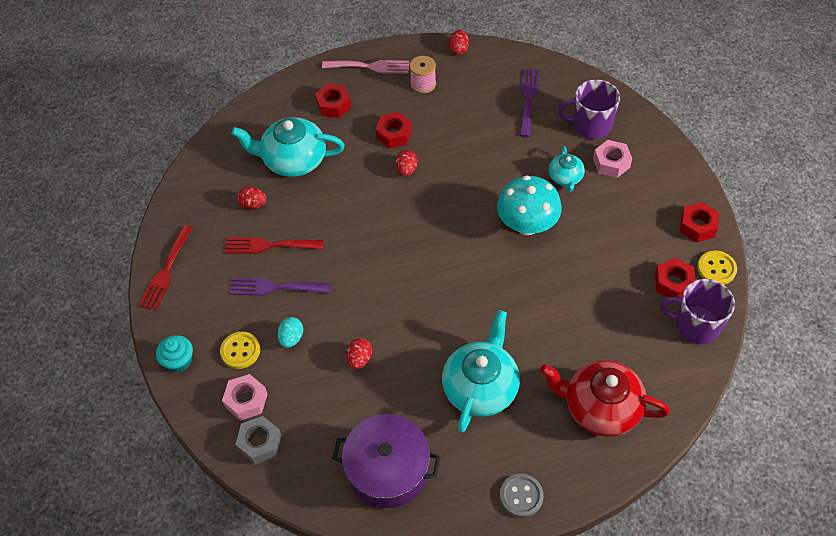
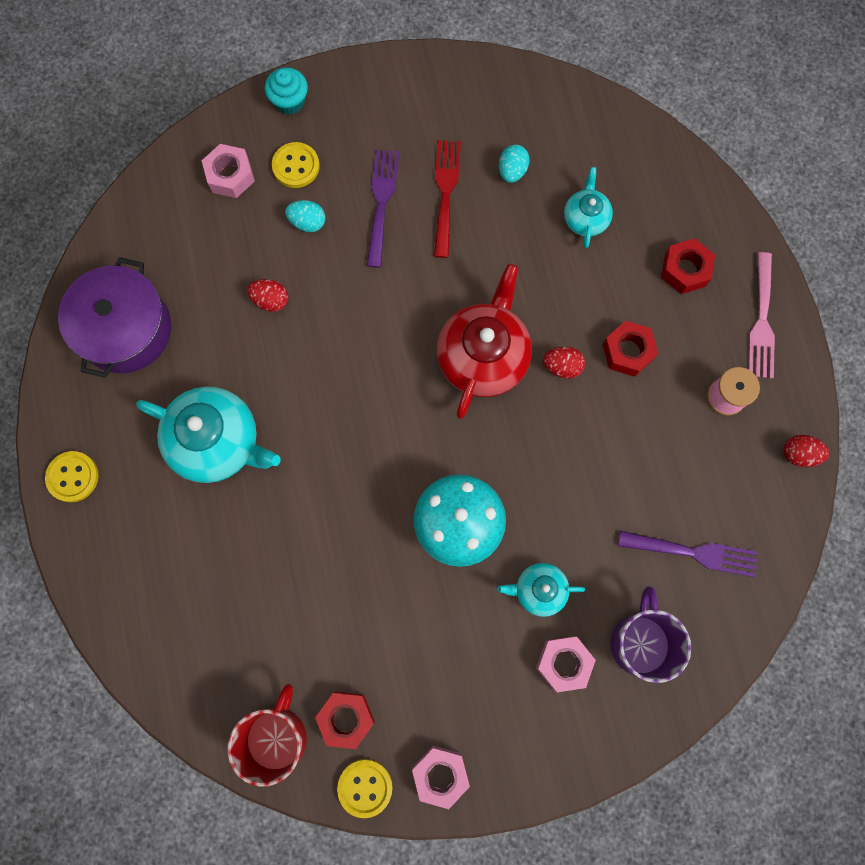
camera: 90 degrees right, 20 degrees up
red fork [139,225,193,311] -> none
turquoise teapot [231,117,345,177] -> turquoise teapot [564,167,613,248], size x0.53
grey nut [235,416,282,464] -> none
red egg [237,186,267,209] -> turquoise egg [499,145,530,183]
grey button [500,474,544,518] -> yellow button [45,451,99,502]
red teapot [540,360,670,437] -> red teapot moved to [437,264,532,419]
purple mug [660,279,735,344] -> red mug [228,684,307,787]
red nut [680,202,719,243] -> pink nut [412,745,470,809]

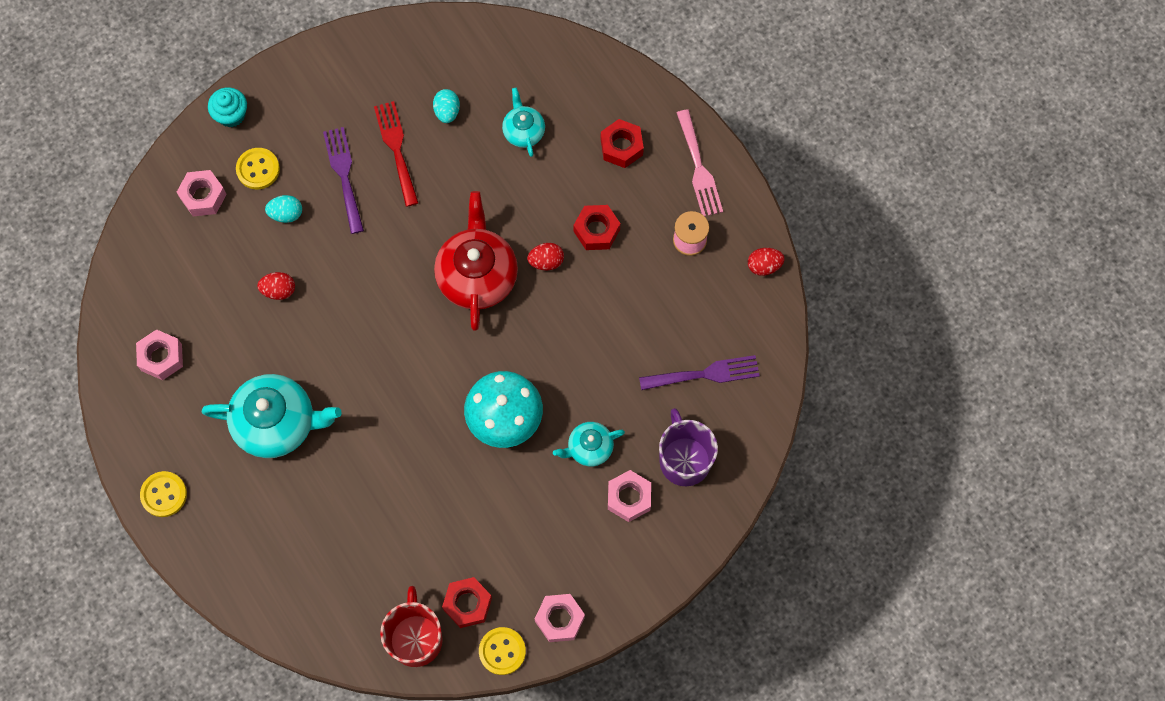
camera: 20 degrees left, 5 degrees down
purple pot [58,257,171,378] -> pink nut [136,329,183,380]

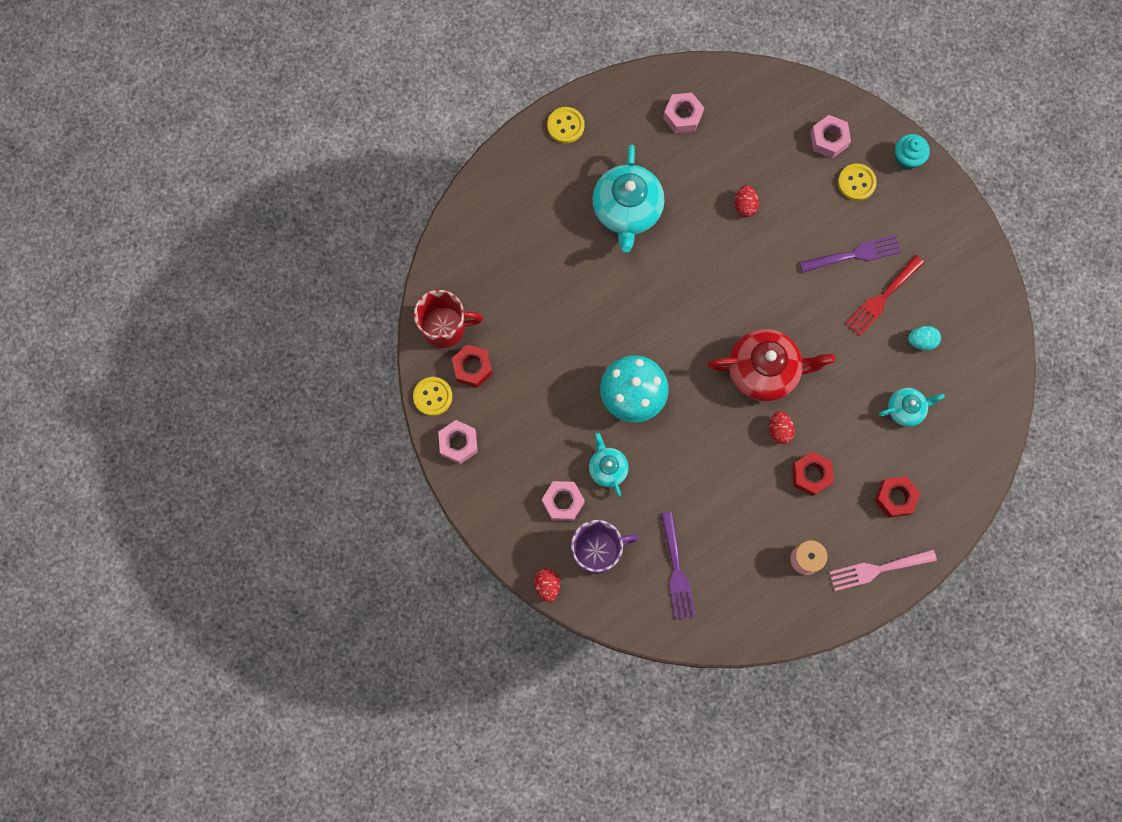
camera: 90 degrees right, 5 degrees up
turquoise egg [265,195,302,223] -> none
red fork [374,101,418,207] -> red fork turned 150 degrees clockwise [845,255,924,336]
red egg [748,248,784,276] -> red egg moved to [534,568,560,602]

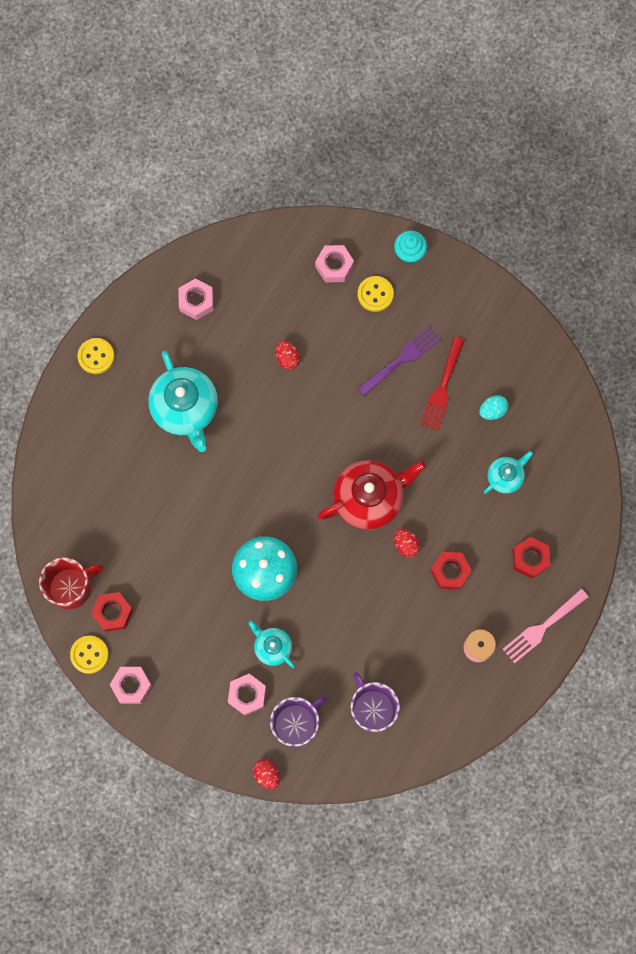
camera: 25 degrees left, 0 degrees up
purple fork [661,512,696,620] -> purple mug [351,672,400,732]

